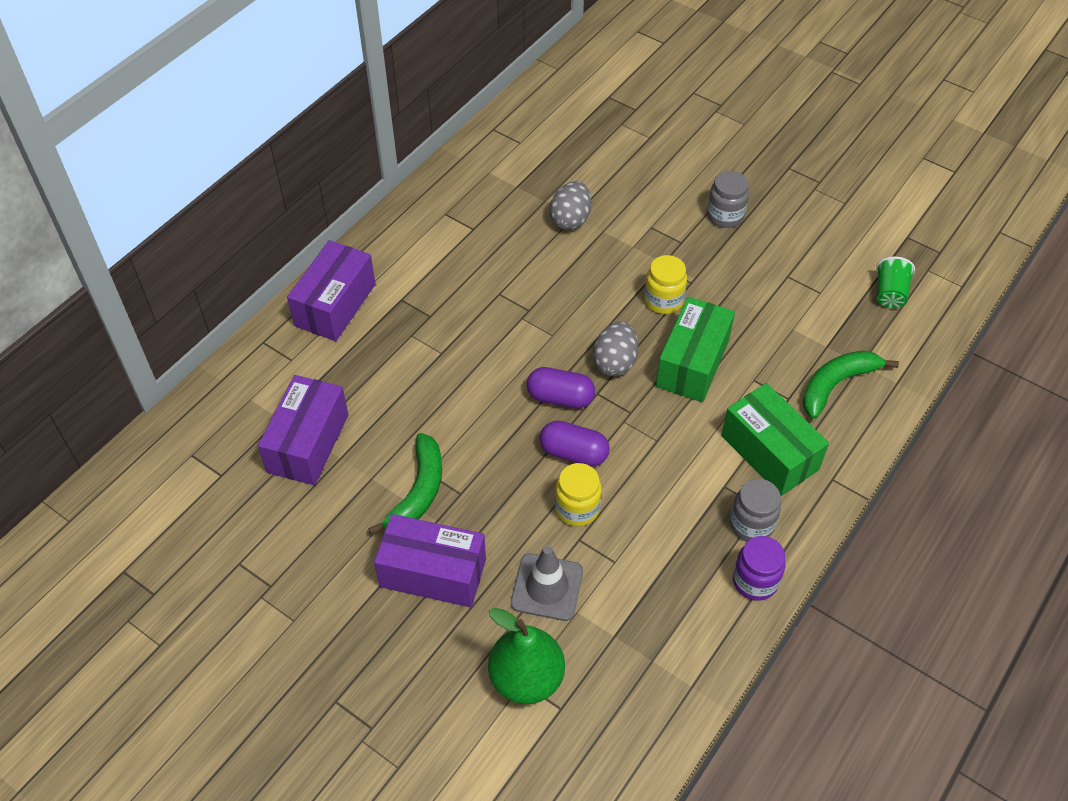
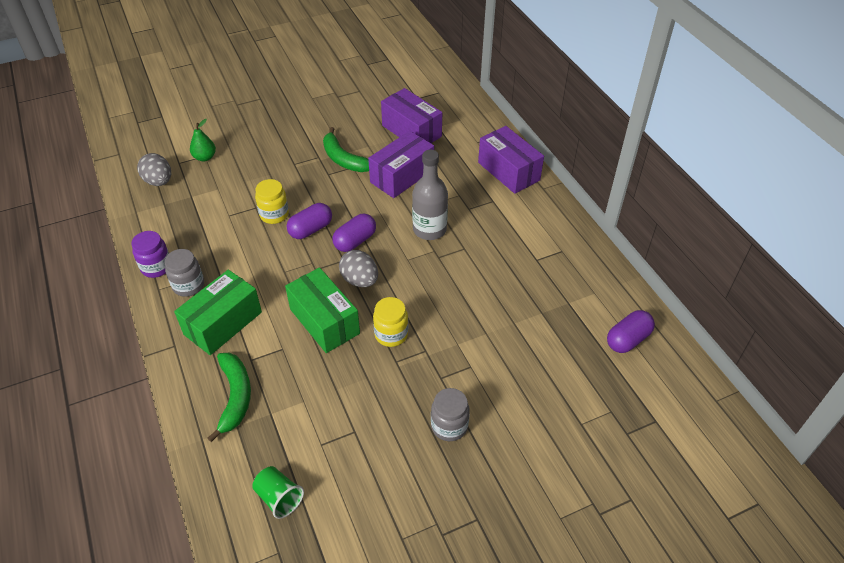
camera: 120 degrees right, 5 degrees down
purple box [374,514,486,607] -> purple box moved to [368,131,434,198]
green pear [488,608,565,704] -> green pear [190,119,216,161], size x0.59
grey traffic cone [511,546,583,621] -> none
grey egg [549,181,592,230] -> grey egg moved to [137,153,171,186]
green box [721,383,829,496] -> green box turned 45 degrees counterclockwise [174,270,262,355]
none -> grey bottle [412,150,448,240]
none -> purple capsule [607,310,655,353]

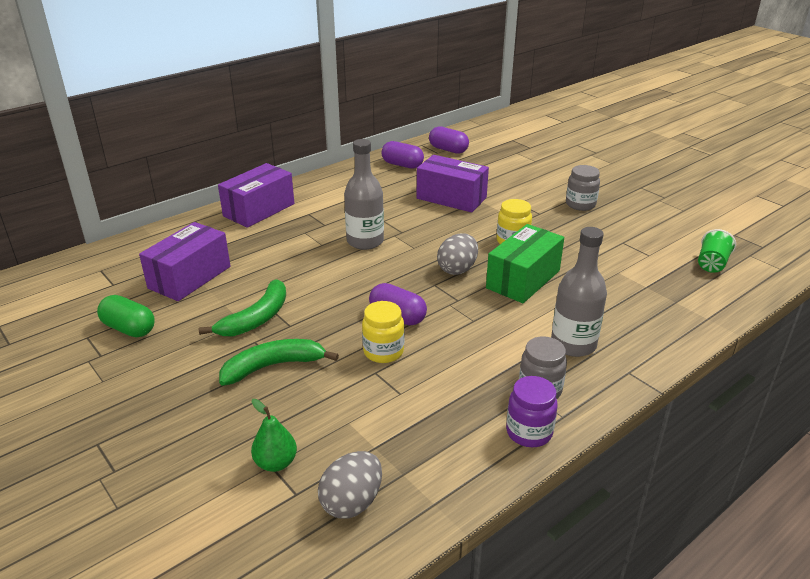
camera: 105 degrees left, 15 degrees down
green box [174,270,262,355] -> grey bottle [551,227,607,357]
green banana [207,353,251,442] -> green banana moved to [219,339,339,386]
purple capsule [332,214,376,252] -> purple capsule moved to [381,141,424,169]
purple box [368,131,434,198] -> purple box moved to [417,155,489,212]
none -> green capsule [97,295,155,337]

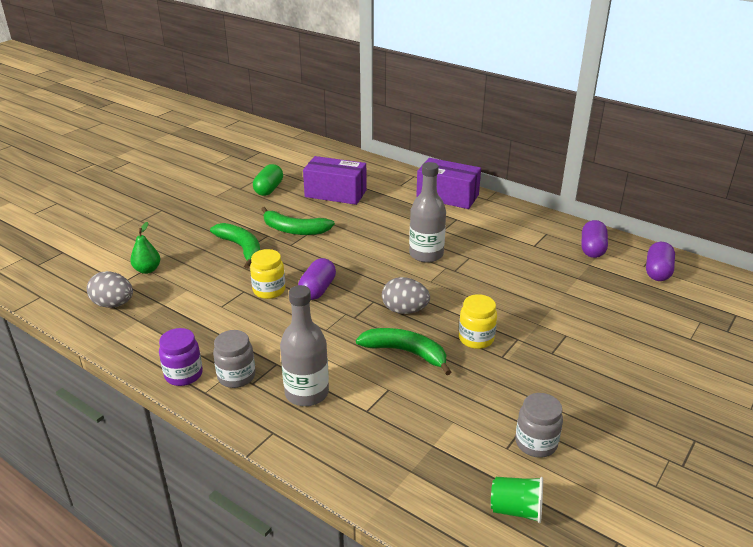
camera: 75 degrees right, 0 degrees up
purple box [417,155,489,212] -> none
green box [486,224,564,303] -> green banana [356,328,451,375]
grey jar [566,165,600,211] -> grey jar moved to [515,393,563,458]

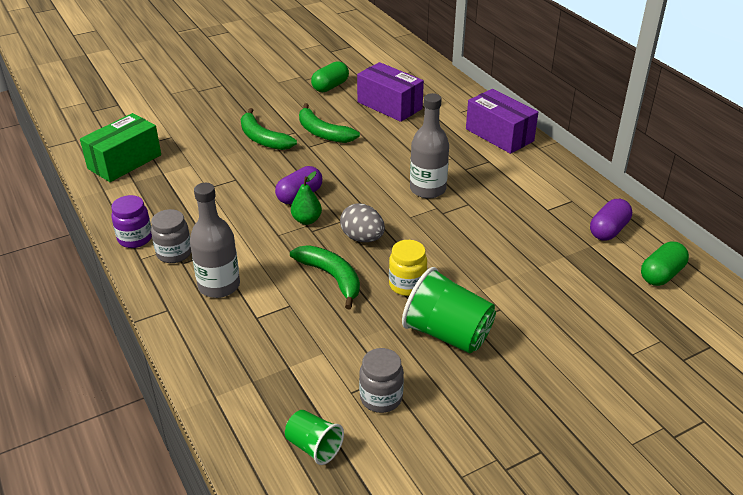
camera: 25 degrees right, 5 degrees up
grey egg [87,271,133,308] -> green box [80,113,161,182]
green pear [130,222,160,274] -> green pear moved to [291,171,322,225]
green banana [210,223,260,269] -> green banana turned 150 degrees clockwise [241,108,297,150]
yellow jar [250,249,285,299] -> none
purple capsule [646,242,675,281] -> green capsule [641,242,689,286]
none -> green cup [402,267,496,354]

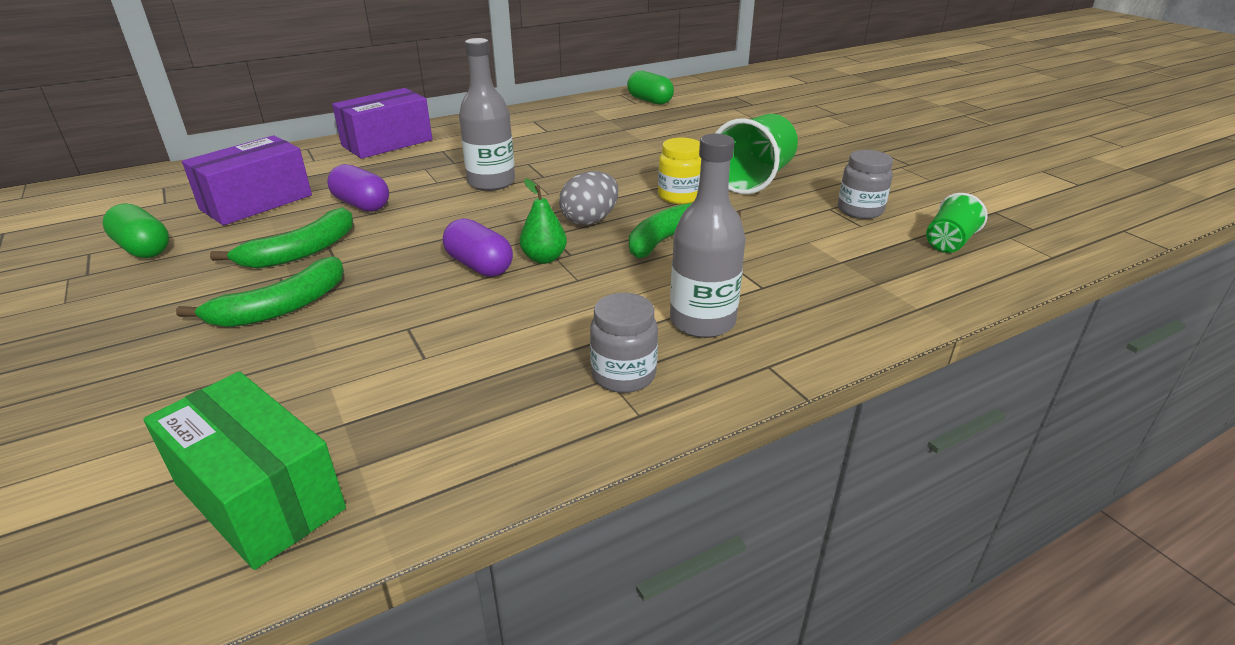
camera: 90 degrees left, 5 degrees down
purple jar [111,195,152,248] -> none
purple capsule [590,199,632,241] -> purple capsule moved to [327,164,389,212]

